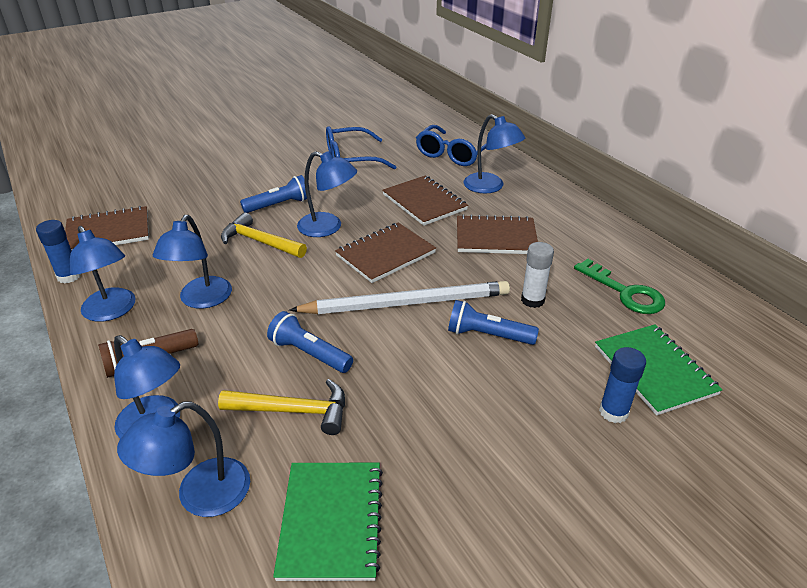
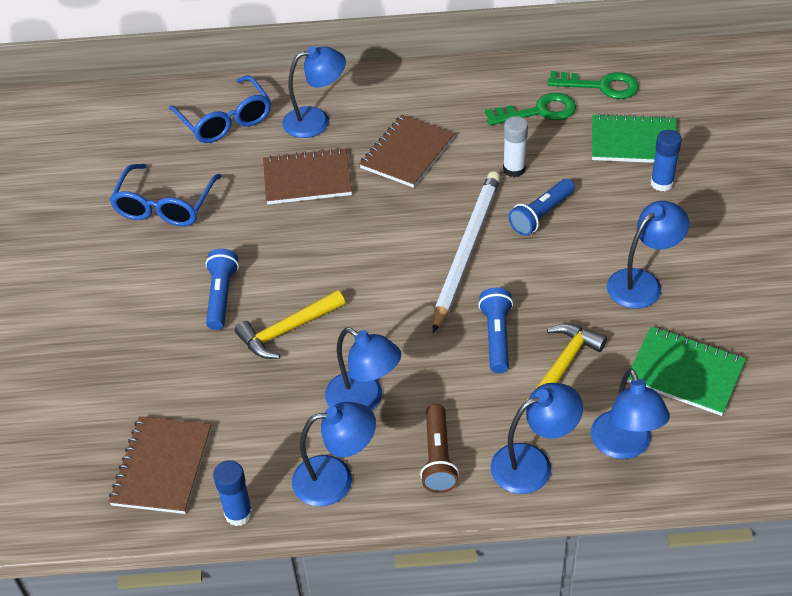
camera: 60 degrees left, 10 degrees up
blue flashlight [267,311,353,373] -> blue flashlight turned 120 degrees clockwise [478,288,513,373]
blue lamp [297,151,357,237] -> blue lamp moved to [607,201,689,309]
brown notebook [335,223,436,283] -> none
none -> green key [547,71,639,99]

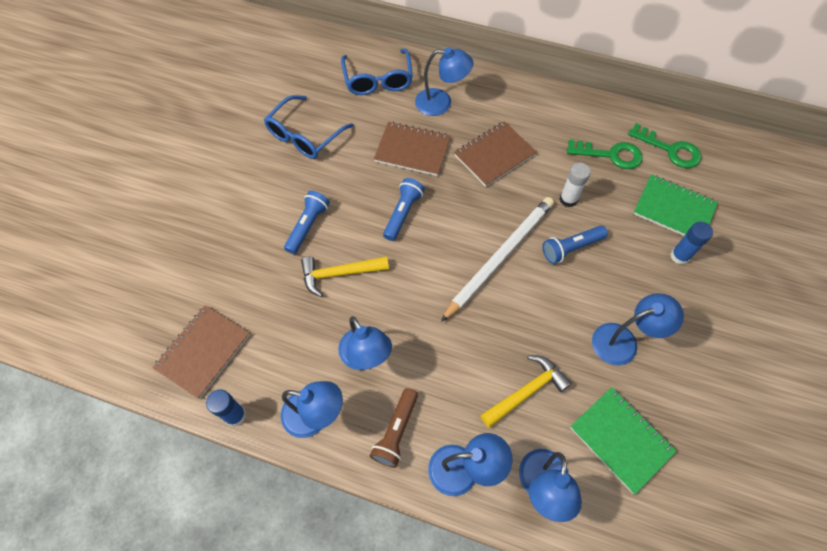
camera: 20 degrees right, 15 degrees up
blue flashlight [478,288,513,373] -> blue flashlight moved to [383,178,425,241]

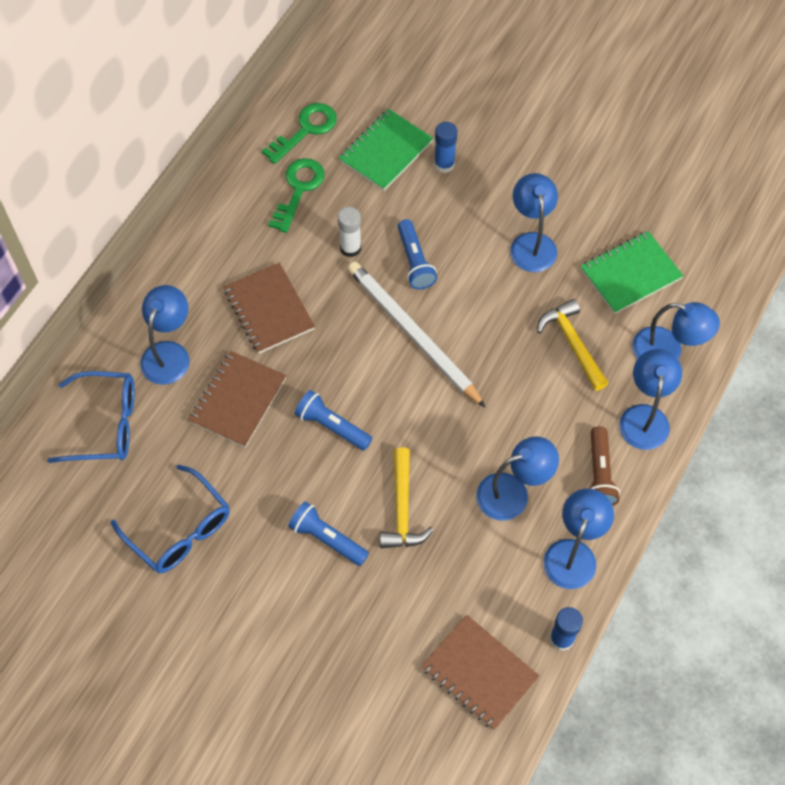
camera: 80 degrees left, 0 degrees up
brown flashlight [370,388,418,468] -> brown flashlight turned 60 degrees clockwise [589,426,620,506]

